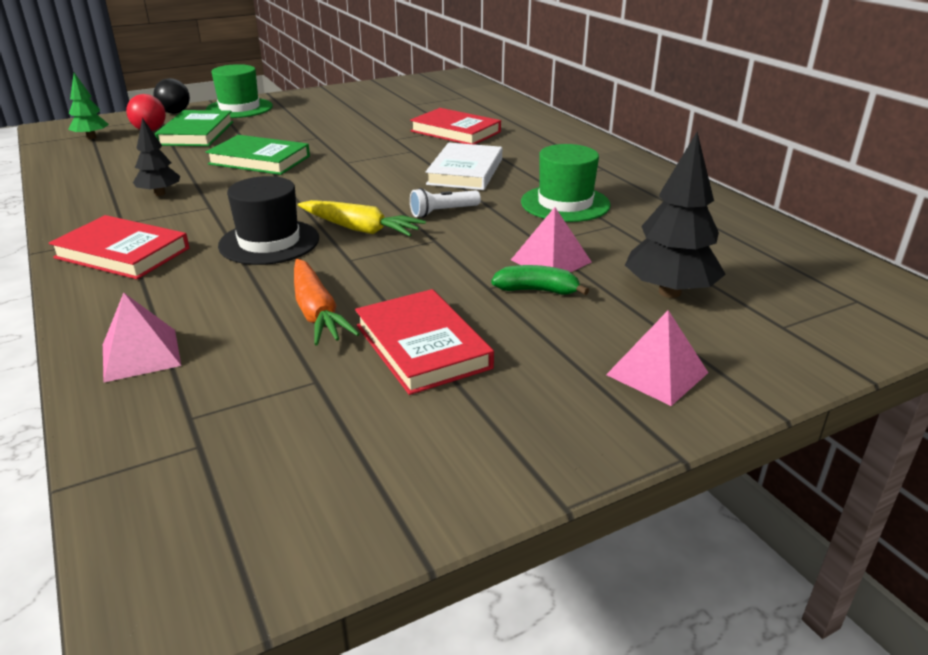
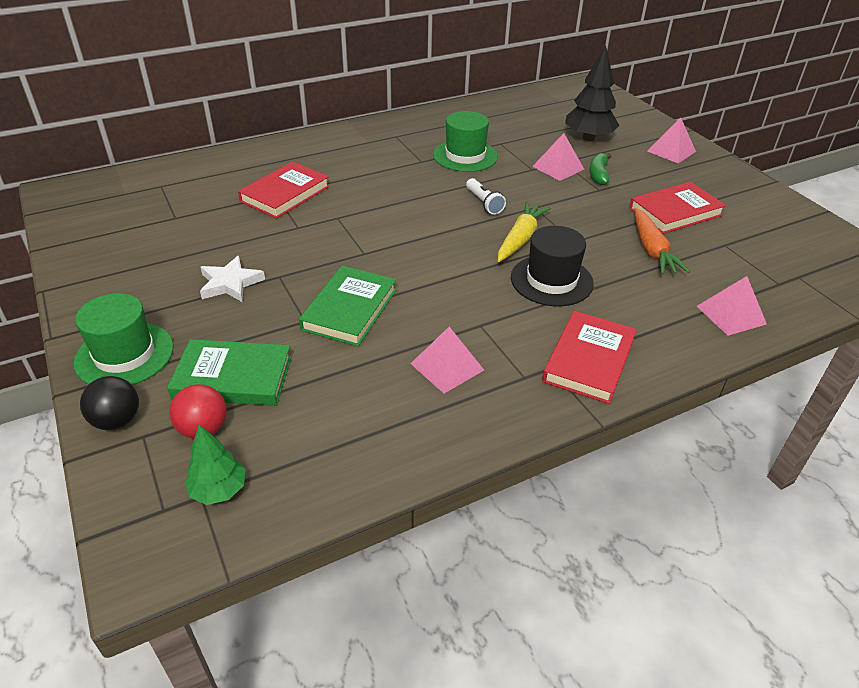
camera: 90 degrees left, 10 degrees up
black tree [133,118,180,196] -> pink pyramid [410,327,484,394]
orange carrot [294,259,360,345] -> orange carrot turned 105 degrees clockwise [634,208,690,275]
white book [426,143,502,190] -> none
none -> white star [200,256,265,302]

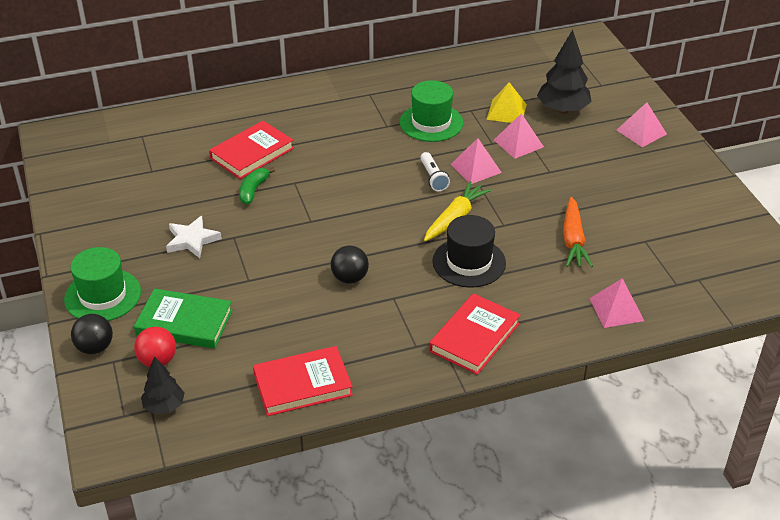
camera: 10 degrees right, 0 degrees up
green tree [185,424,246,505] -> black tree [141,356,184,414]
green book [299,266,396,346] -> none
pink pyramid [410,327,484,394] -> pink pyramid moved to [451,138,502,184]
green banana [589,153,611,185] -> green banana moved to [239,167,275,205]
red book [629,182,726,234] -> red book moved to [253,346,353,416]
none -> black ball [331,246,369,283]
none -> yellow pyramid [486,82,527,123]

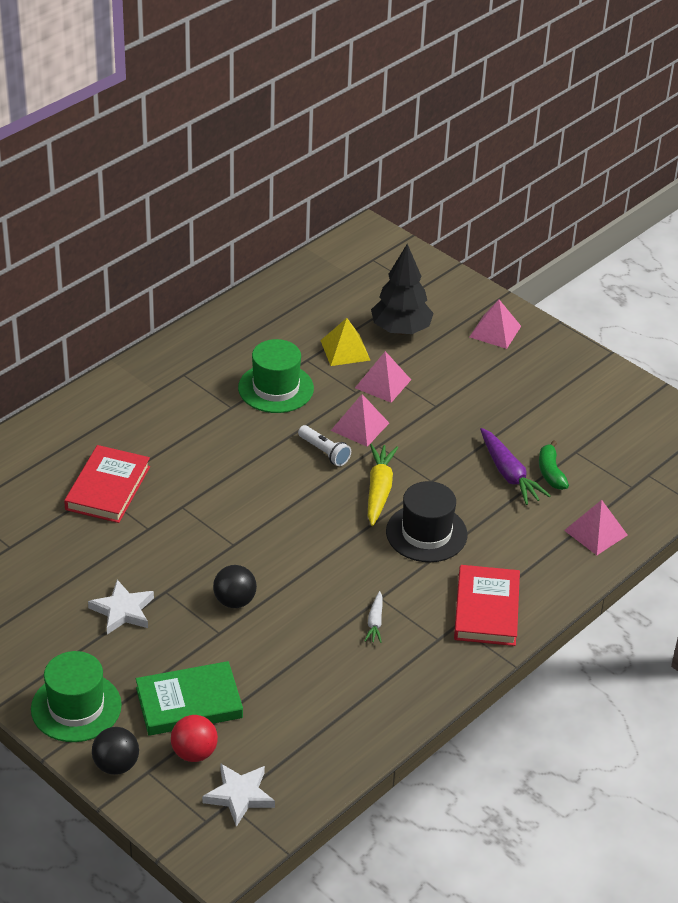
camera: 30 degrees left, 0 degrees up
black tree [141,356,184,414] -> white star [202,763,275,827]
green banana [239,167,275,205] -> green banana moved to [539,440,569,490]
red book [253,346,353,416] -> none
black ball [331,246,369,283] -> black ball moved to [213,565,257,608]
orange carrot [563,197,593,267] -> purple carrot [480,428,551,505]
none -> white carrot [365,591,383,643]

